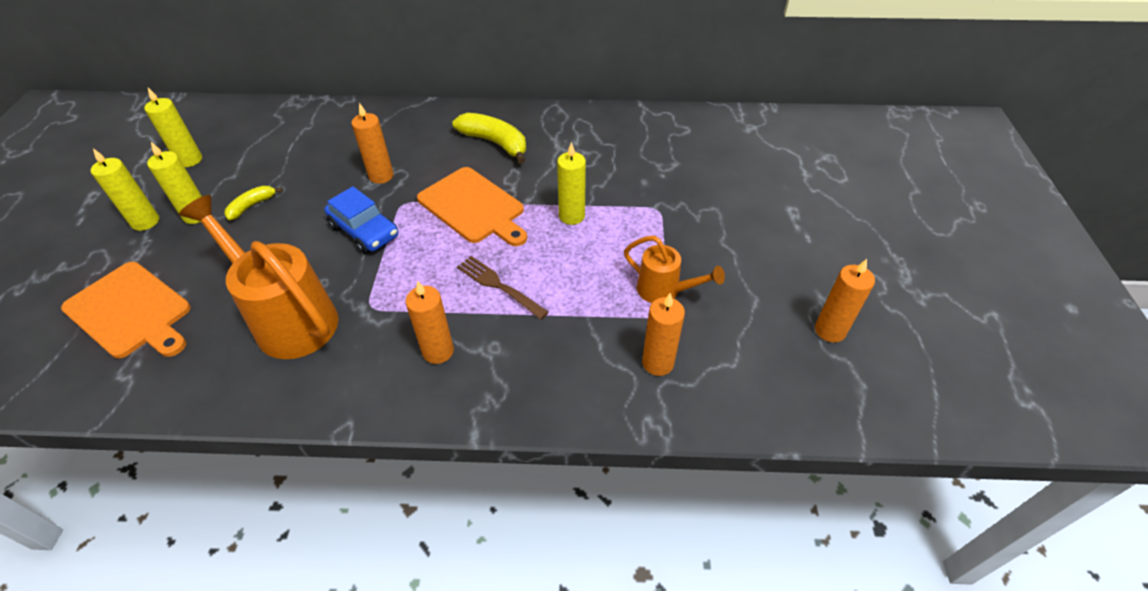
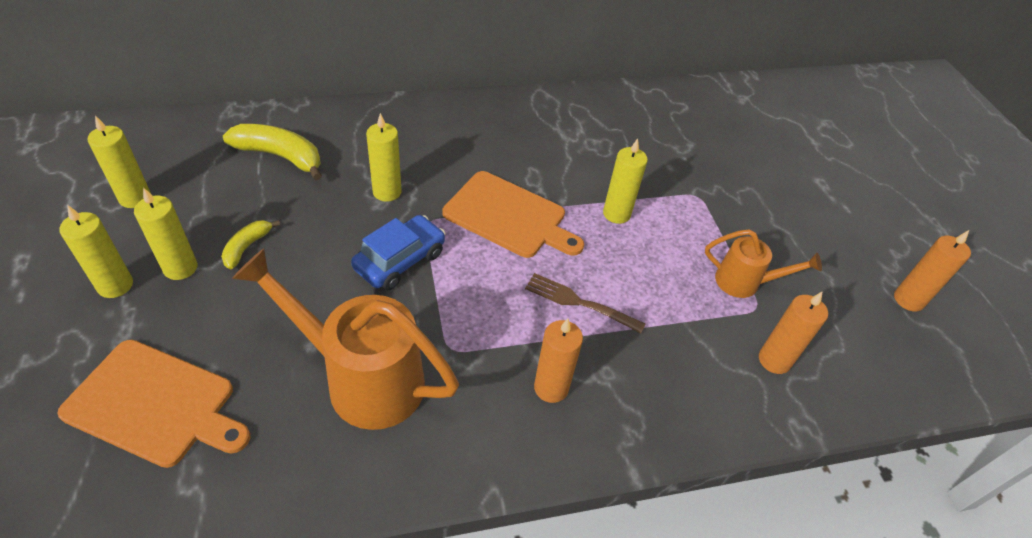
camera: 20 degrees left, 0 degrees up
blue car [324,186,398,254] -> blue car turned 75 degrees counterclockwise [351,215,445,290]
orange candle [351,103,394,184] -> yellow candle [366,113,402,202]
yellow banana [452,113,526,164] -> yellow banana moved to [223,124,322,180]

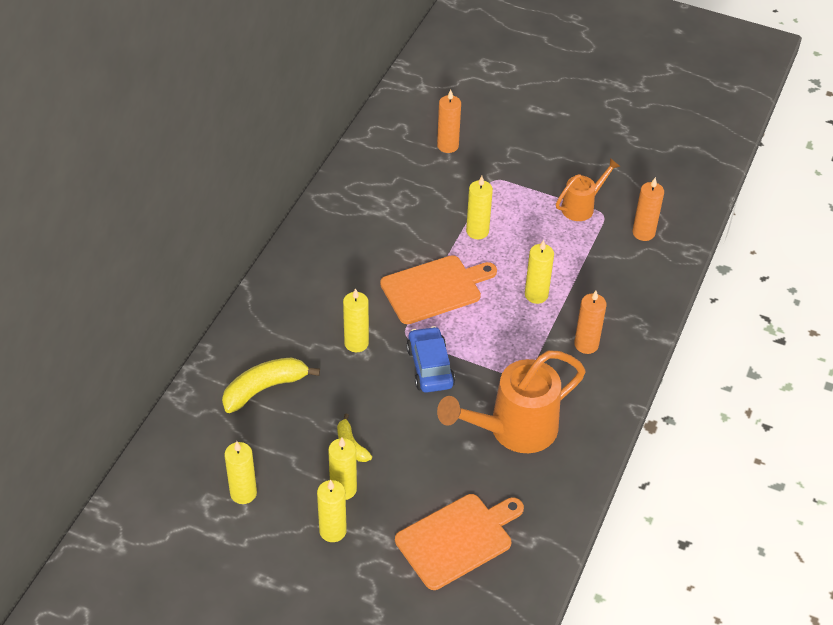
camera: 50 degrees left, 0 degrees up
brown fork [525,273,645,333] -> yellow candle [525,240,554,304]
orange candle [894,230,971,312] -> orange candle moved to [437,90,461,153]

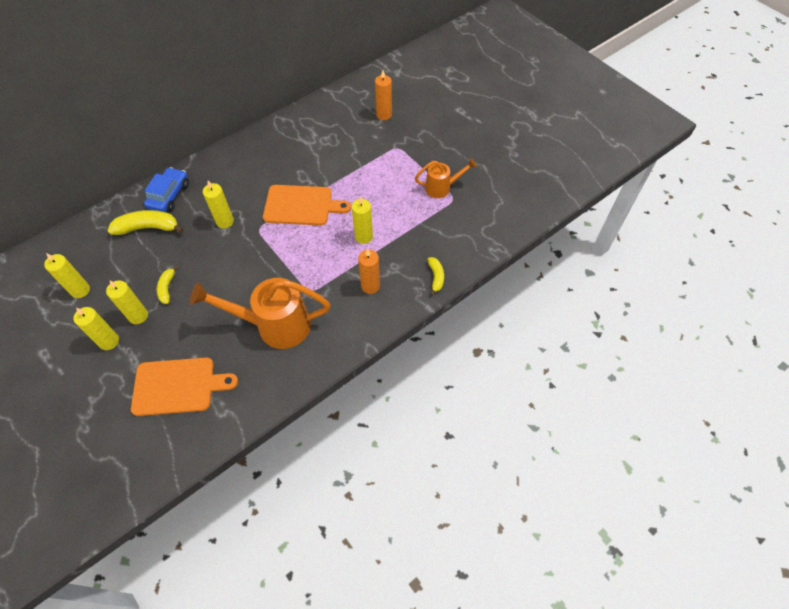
camera: 30 degrees right, 10 degrees up
blue car [406,326,455,393] -> blue car moved to [144,167,189,212]
yellow candle [466,176,493,239] -> none
orange candle [632,177,664,241] -> none
none -> yellow banana [427,257,444,295]

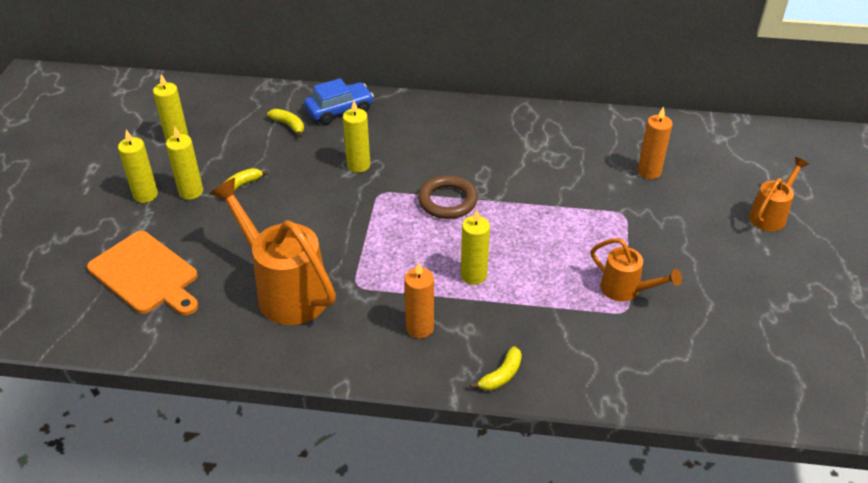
camera: 45 degrees right, 15 degrees down
yellow banana [108,210,184,235] -> yellow banana [267,109,304,137], size x0.56
orange cutting board [263,185,351,226] -> brown ring [418,175,478,219]
none -> orange watering can [749,157,809,231]

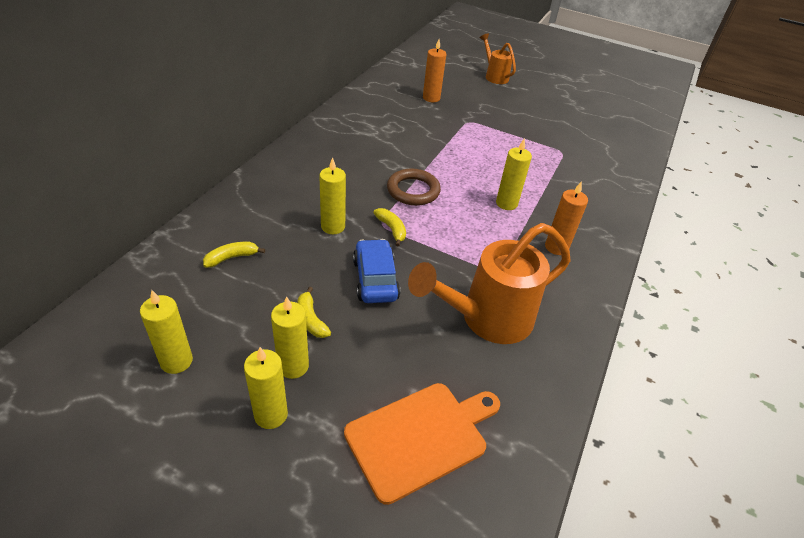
camera: 75 degrees left, 0 degrees up
blue car [304,78,374,125] -> blue car moved to [353,239,400,303]
yellow banana [470,346,522,391] -> yellow banana moved to [373,208,406,247]
orange watering can [591,238,682,302] -> none

